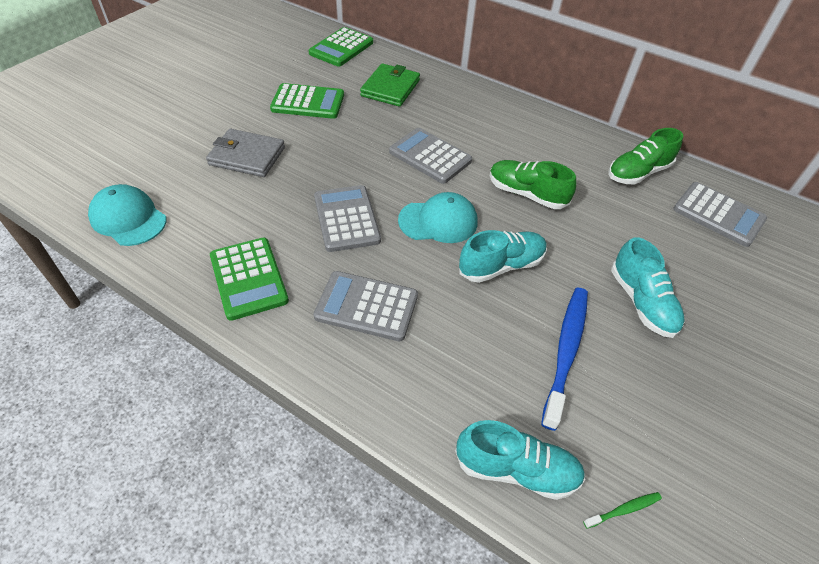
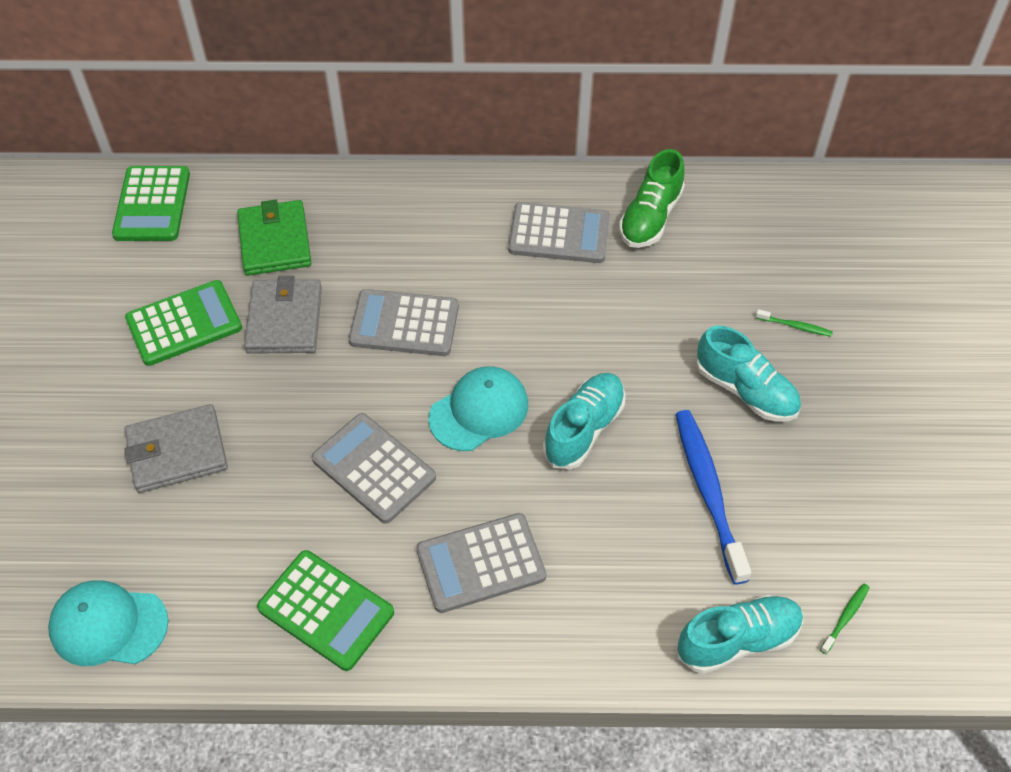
camera: 30 degrees left, 5 degrees up
green shoe [490,160,576,209] -> none
grey calculator [673,182,767,247] -> grey calculator moved to [508,202,610,263]
none -> grey wallet [244,276,322,354]
none -> green toothbrush [756,309,833,337]

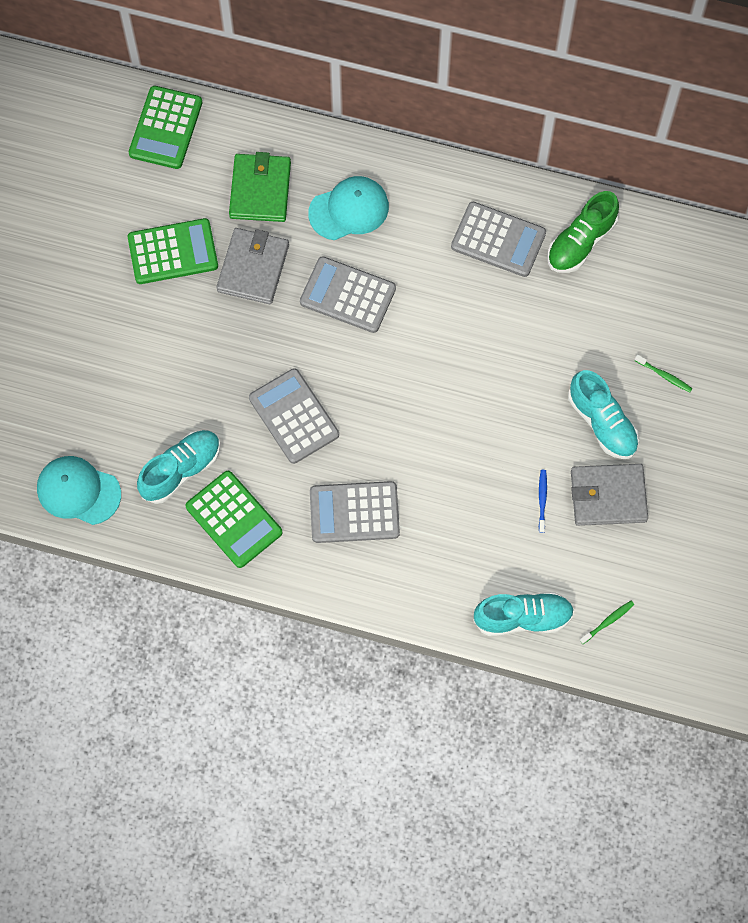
camera: 15 degrees right, 15 degrees up
grey wallet [124,404,228,493] -> grey wallet moved to [571,464,648,526]
turquoise cap [428,366,528,451] -> turquoise cap moved to [308,176,389,240]
turquoise shoe [543,373,625,469] -> turquoise shoe moved to [137,430,220,504]
blue toothbrush [676,410,751,584] -> blue toothbrush [539,470,547,533], size x0.43

